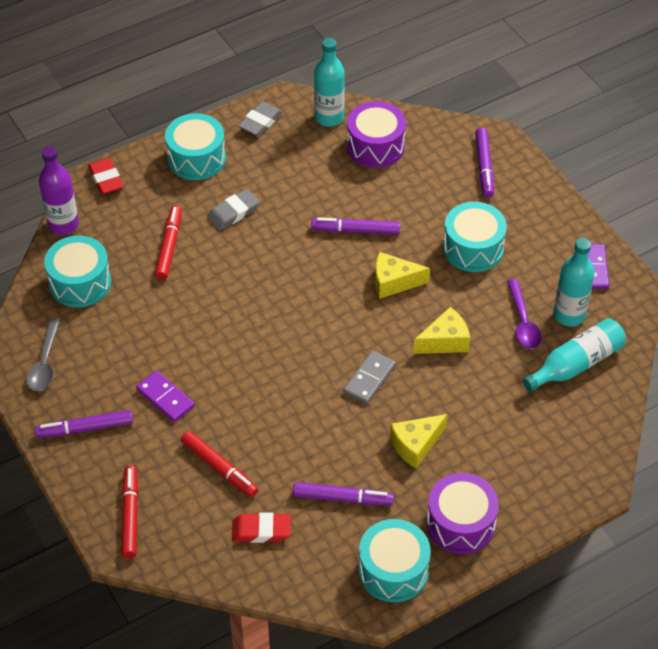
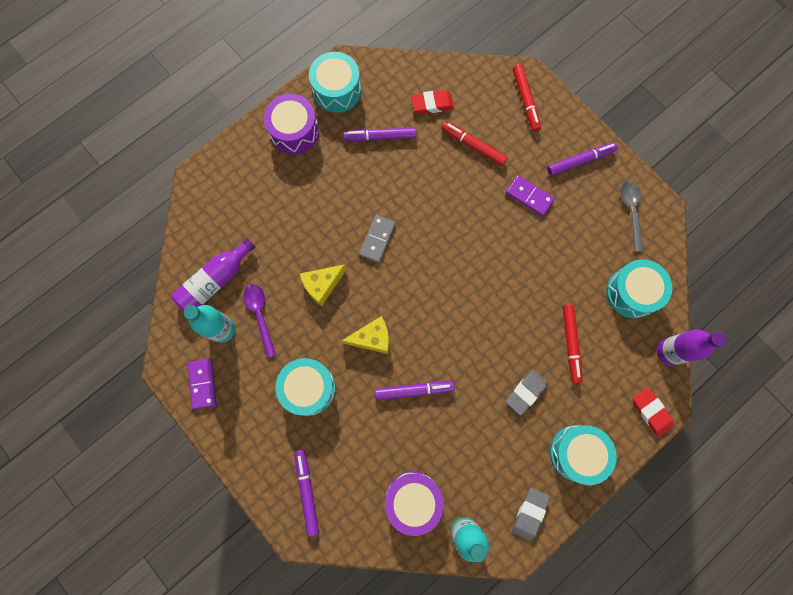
camera: 170 degrees right, 25 degrees up
yellow cheese [390,414,448,469] -> none
turquoise bottle [523,318,626,392] -> purple bottle [171,238,255,311]

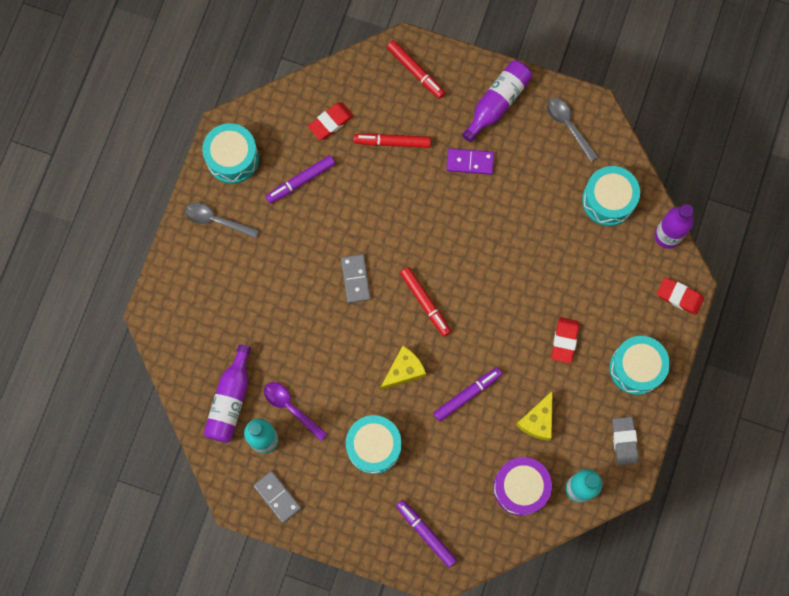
camera: 30 degrees left, 0 degrees up
purple domino [188,359,217,409] -> grey domino [253,471,301,523]
purple drum [264,94,319,155] -> grey spoon [185,202,259,238]
yellow cheese [300,264,347,306] -> yellow cheese moved to [516,390,553,441]
grey eraser [506,369,548,416] -> red eraser [551,317,579,363]
purple marker [547,142,618,176] -> purple bottle [462,60,532,142]
red marker [562,304,582,383] -> red marker moved to [400,267,451,336]

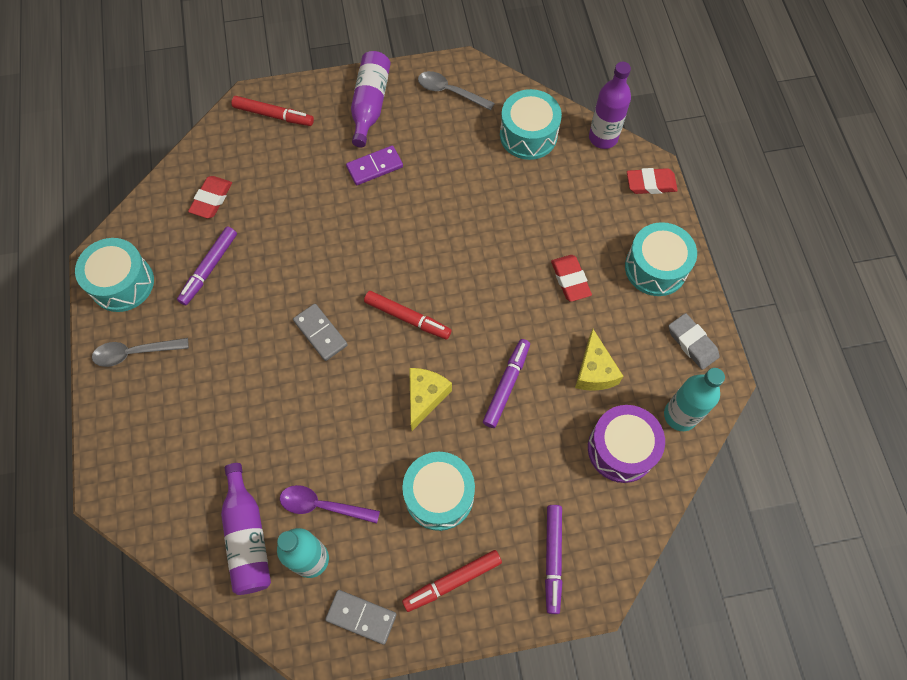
camera: 30 degrees left, 10 degrees down
red marker [354,133,431,148] -> red marker moved to [402,550,502,612]
purple marker [396,500,457,568] -> purple marker turned 105 degrees counterclockwise [545,505,562,614]

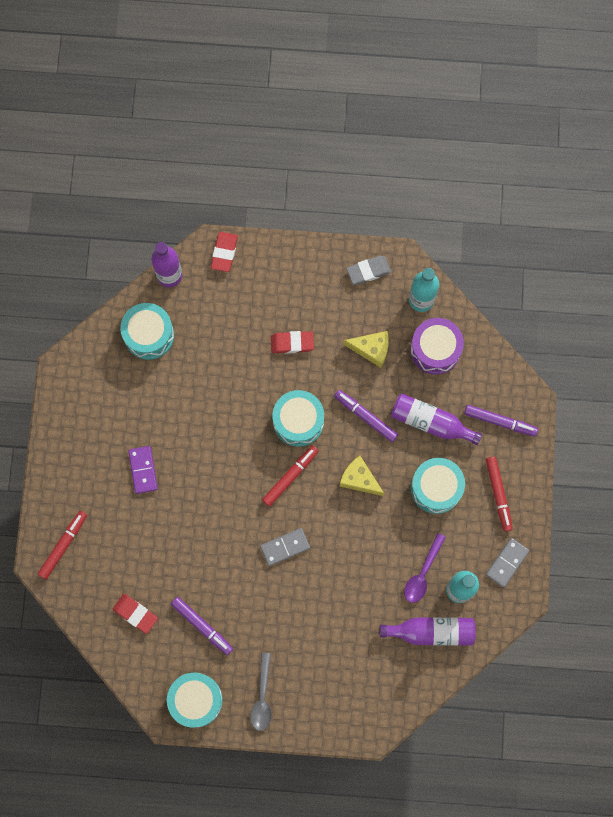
camera: 75 degrees left, 10 degrees up
purple bottle [351,51,391,147] -> purple bottle moved to [391,394,482,445]
grey spoon [418,71,495,111] -> none
turquoise drum [625,222,697,296] -> turquoise drum moved to [272,390,324,447]

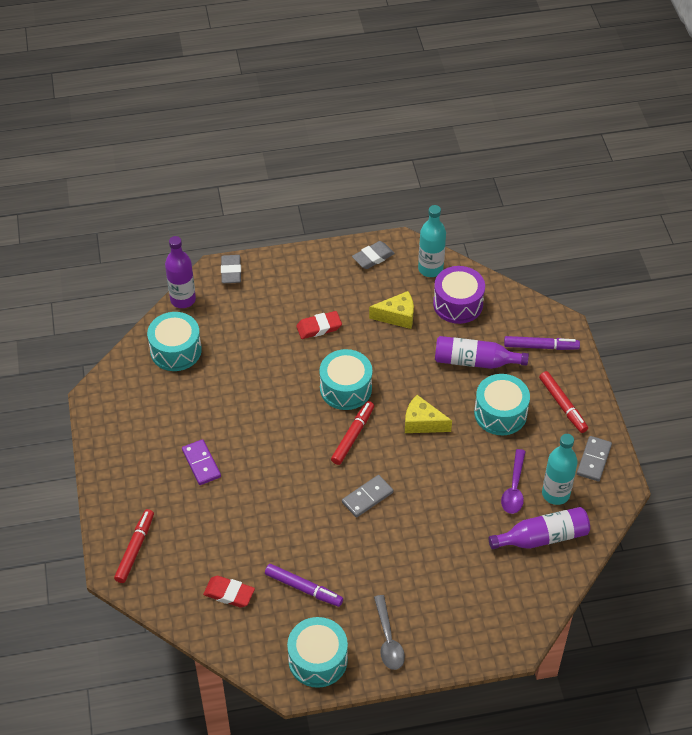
camera: 15 degrees left, 25 degrees down
red eraser [211,232,238,272] -> grey eraser [221,255,241,283]
purple marker [334,390,398,442] -> none

